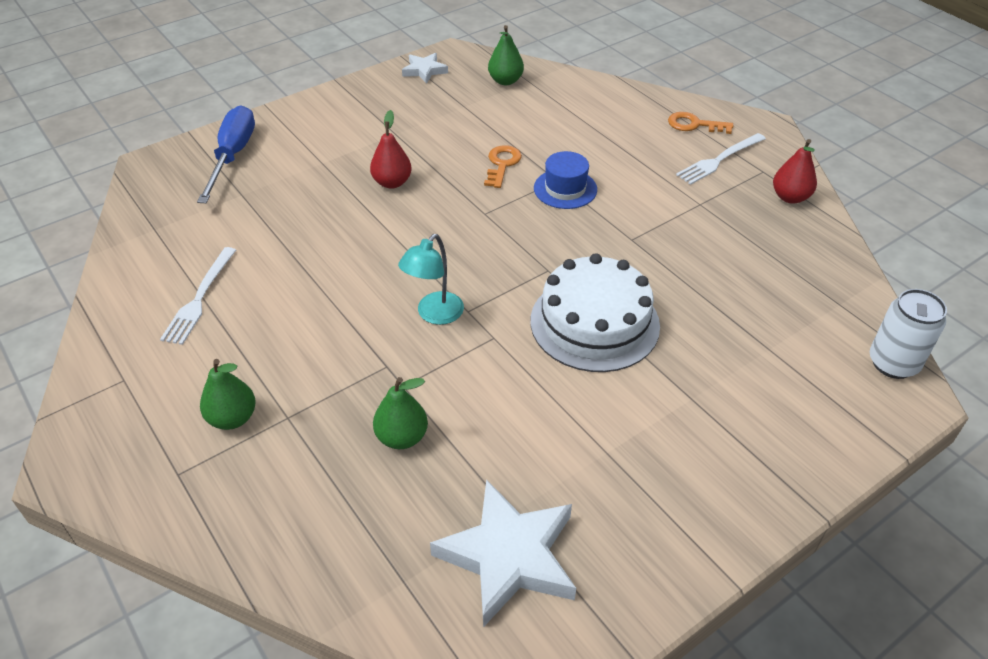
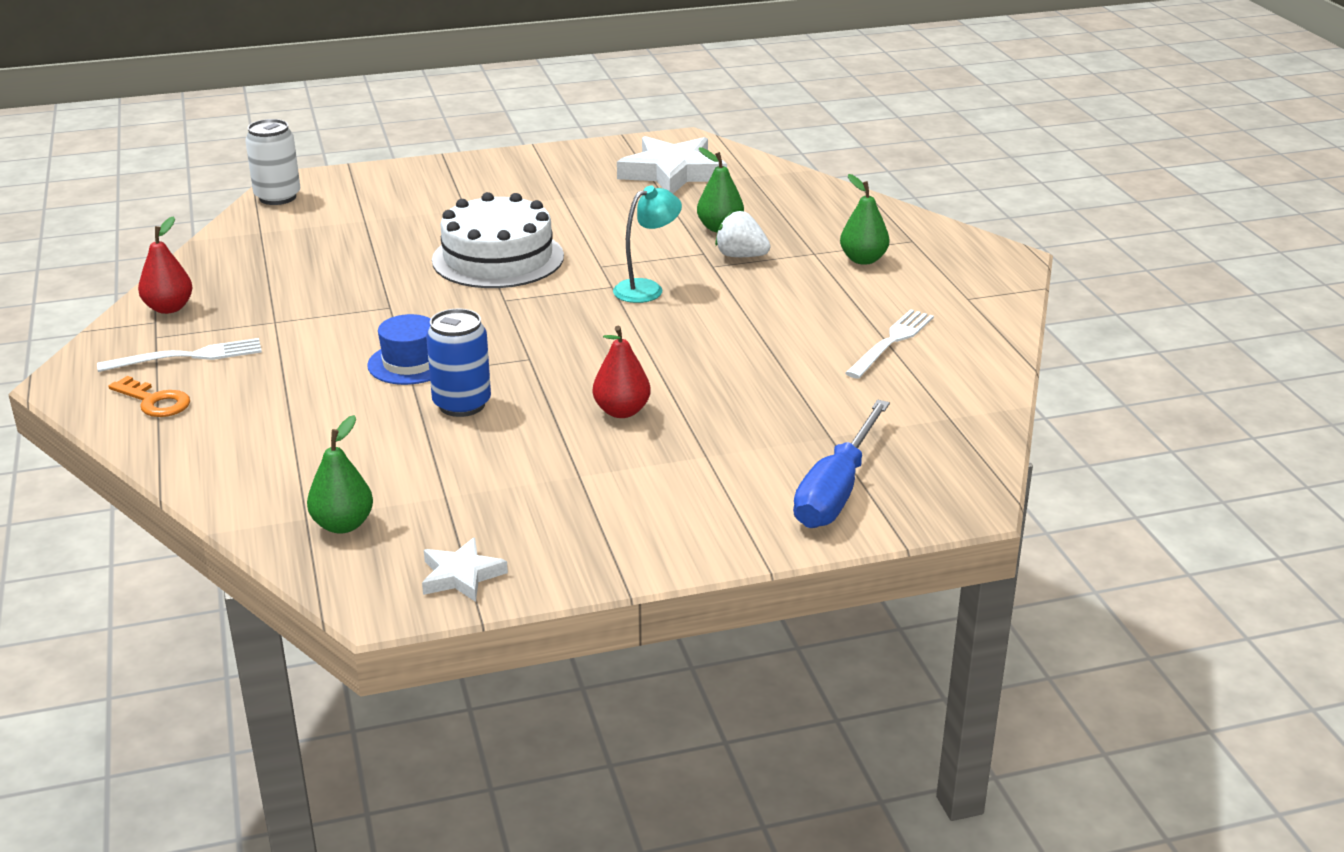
camera: 160 degrees left, 15 degrees down
orange key [484,145,522,188] -> blue can [426,309,491,417]
none -> white strawberry [715,211,771,257]

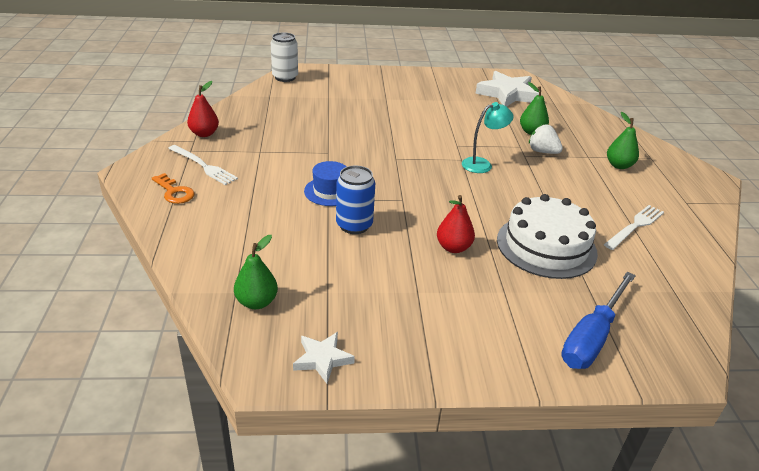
camera: 10 degrees right, 5 degrees up
white fork [97,338,262,372] -> white fork turned 45 degrees clockwise [168,145,238,185]
white cake [432,192,564,288] -> white cake moved to [497,194,598,279]

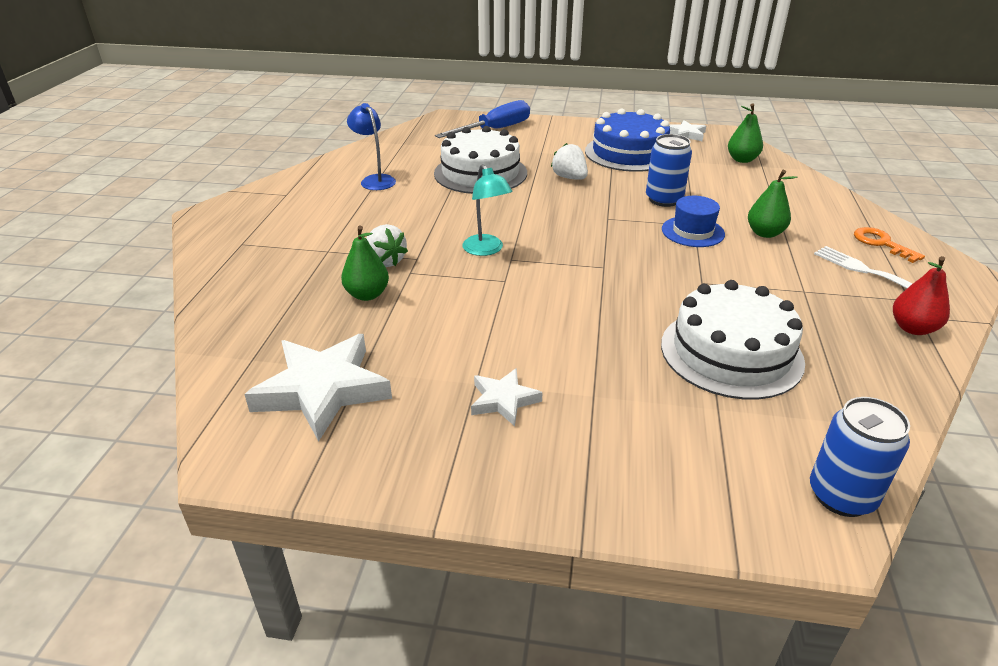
camera: 165 degrees left, 0 degrees up
white can [271,32,298,82] -> blue can [810,397,910,517]
red pear [437,195,475,253] -> white strawberry [551,143,588,180]
turquoise lamp [462,102,514,173] -> turquoise lamp turned 105 degrees counterclockwise [462,164,512,256]
white fork [604,205,664,250] -> blue lamp [347,103,396,190]
green pear [607,112,639,169] -> green pear moved to [748,170,798,238]
none -> white star [471,368,543,426]
none -> blue cake [585,108,670,172]
none -> white cake [661,280,805,400]

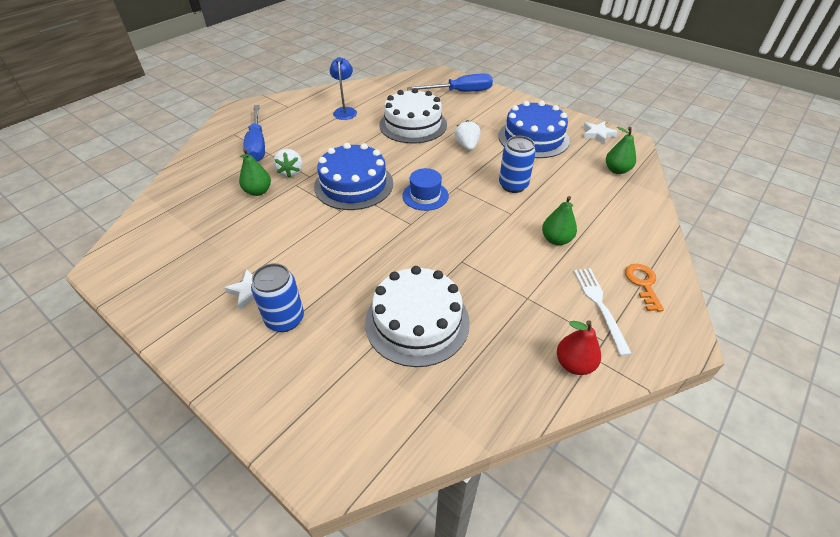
camera: 30 degrees right, 10 degrees up
white star [244,334,392,442] -> none
turquoise lamp [462,164,512,256] -> blue cake [314,143,393,210]
blue hat [662,196,725,247] -> blue hat moved to [402,168,449,211]
blue can [810,397,910,517] -> blue can moved to [251,263,304,332]
none -> blue screwdriver [243,105,265,161]

